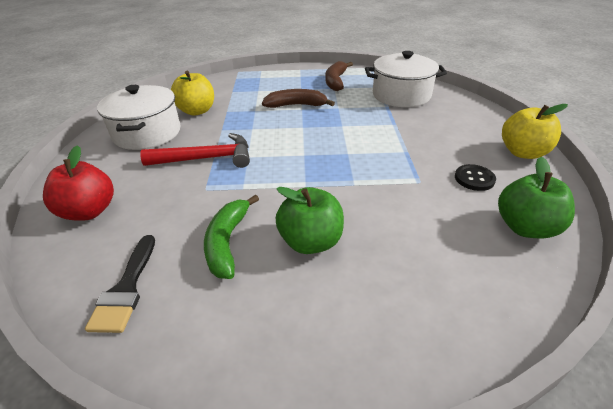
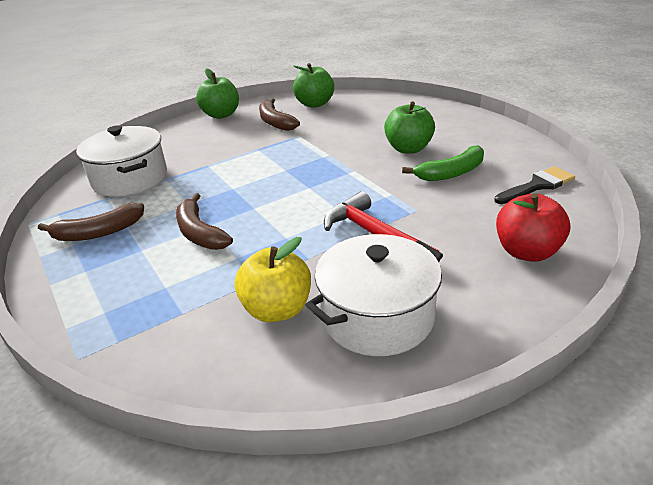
camera: 120 degrees left, 5 degrees down
black button [455,164,496,191] -> brown banana [259,98,300,131]
yellow apple [502,104,568,159] -> green apple [196,68,239,119]

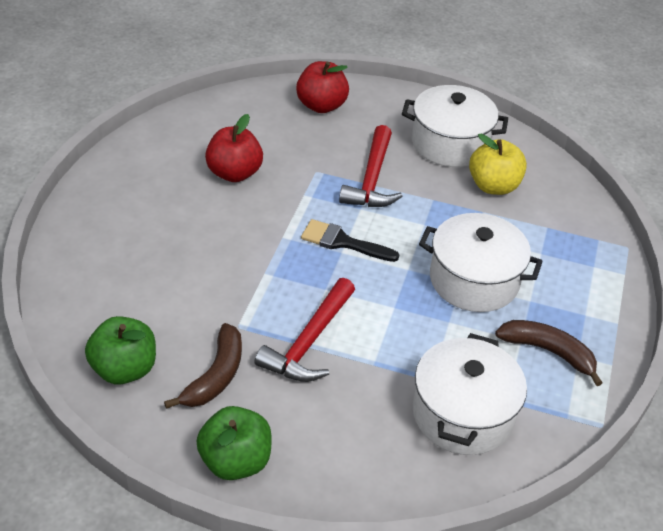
camera: 135 degrees left, 10 degrees up
brown banana [176,193,233,250] -> white pot [419,213,543,312]
green apple [384,102,435,154] -> none
green banana [402,145,484,181] -> red apple [205,114,263,182]
black brush [494,166,575,204] -> black brush moved to [301,219,399,262]
none -> red hammer [255,278,355,382]

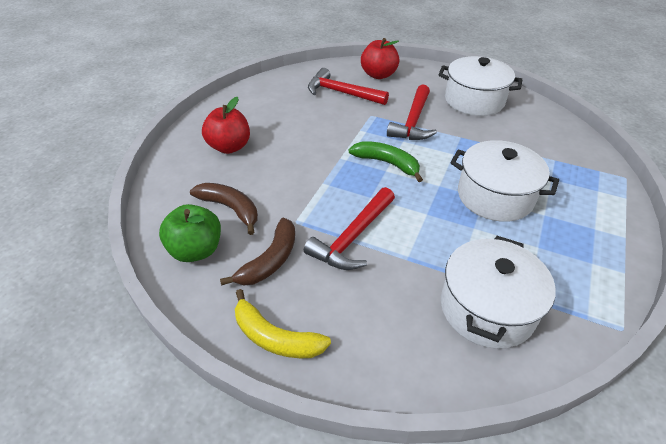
camera: 10 degrees right, 0 degrees up
green apple [196,406,272,480] -> yellow banana [235,289,331,358]
red apple [205,114,263,182] -> red apple moved to [202,97,250,154]
black brush [301,219,399,262] -> green banana [348,141,423,182]
yellow apple [469,134,527,195] -> none
brown banana [495,320,603,386] -> brown banana moved to [190,183,258,235]
none -> red hammer [308,68,389,105]

